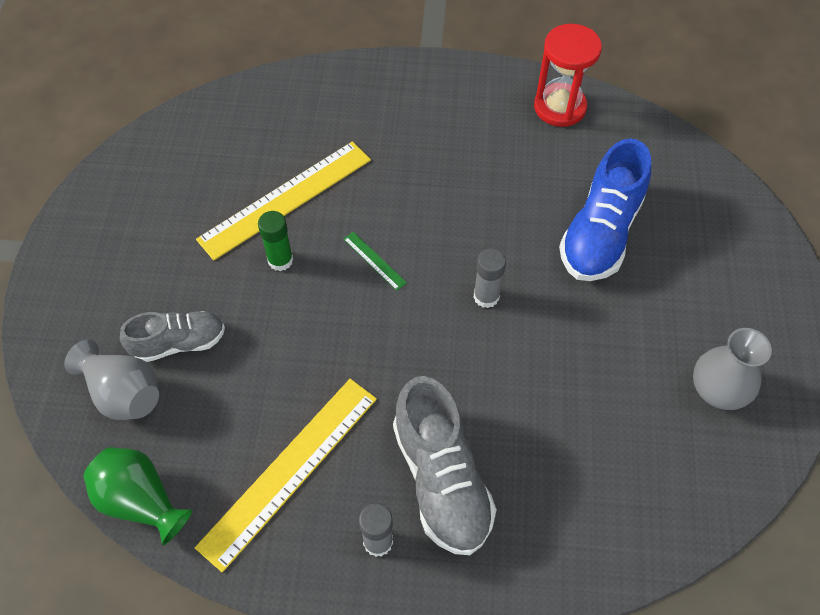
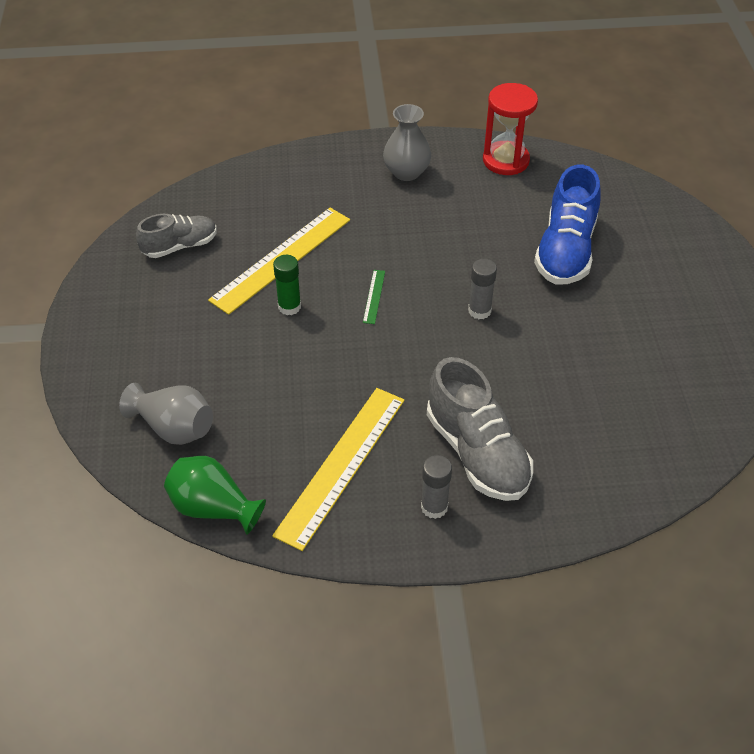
camera: 10 degrees left, 10 degrees down
grey shoe [120,311,225,362] -> grey shoe moved to [136,214,217,258]
green ruler [344,232,407,291] -> green ruler turned 60 degrees clockwise [363,270,385,324]
grey vase [693,328,772,410] -> grey vase moved to [383,104,431,181]

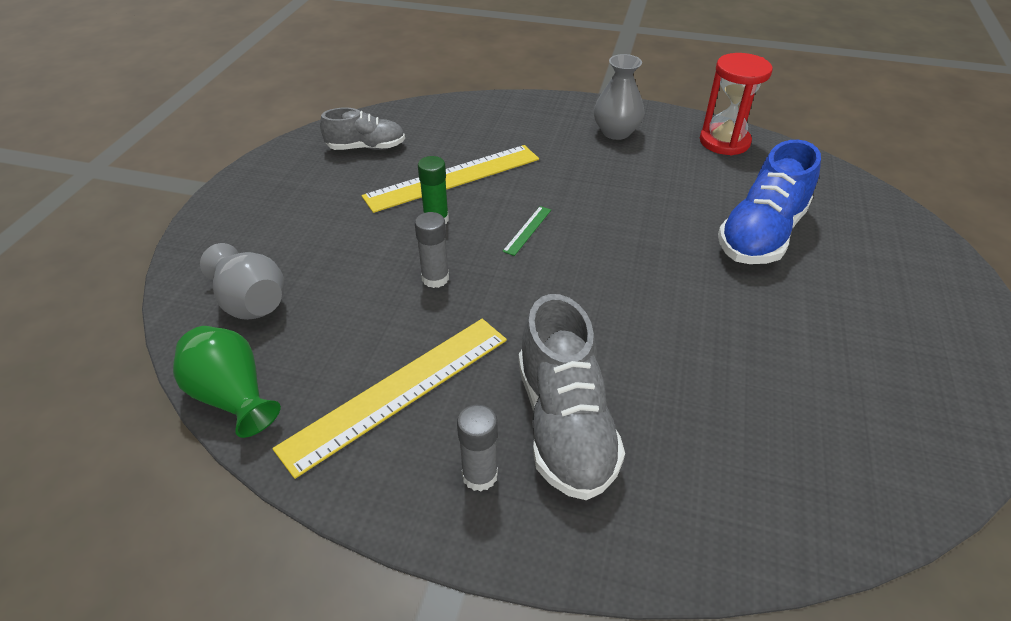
camera: 20 degrees right, 5 degrees down
grey glue stick [468,259,497,319] -> grey glue stick moved to [415,212,449,288]

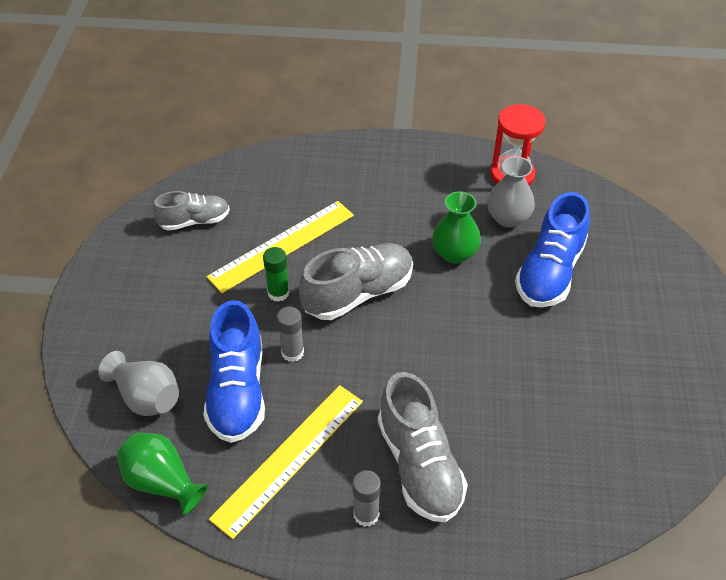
camera: 10 degrees left, 5 degrees up
green ruler [502,206,551,256] -> grey shoe [299,243,413,320]
grey vase [594,54,644,140] -> grey vase moved to [487,156,535,228]
none -> blue shoe [203,300,265,443]
none -> green vase [432,191,481,264]

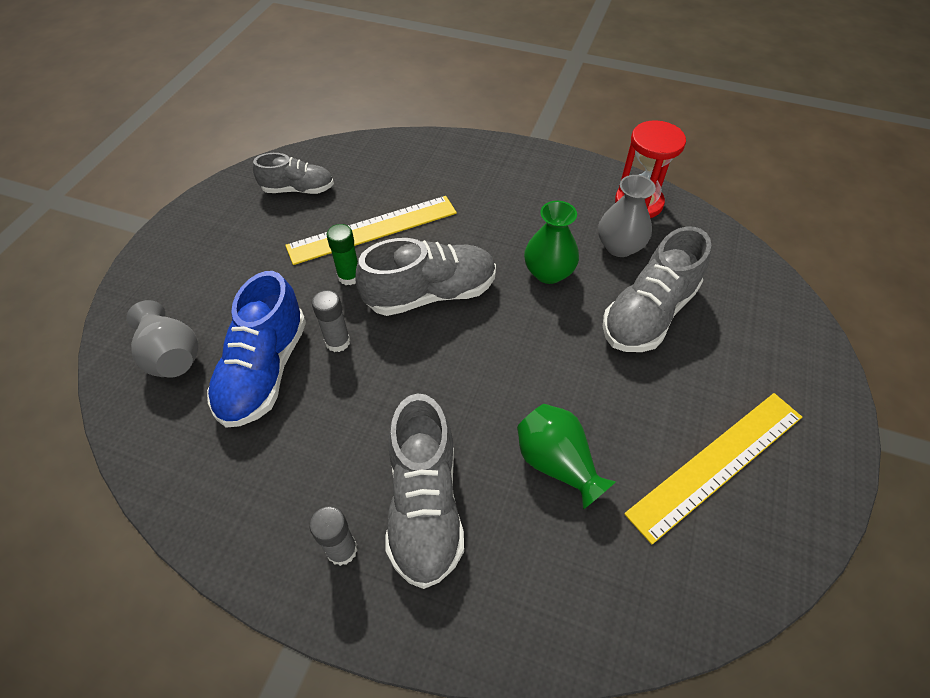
camera: 15 degrees right, 5 degrees up
green vase [117,432,208,515] -> green vase moved to [517,404,616,510]
yellow ruler [209,385,363,539] -> yellow ruler moved to [624,393,802,544]
blue shoe [515,192,590,307] -> grey shoe [603,227,711,352]

